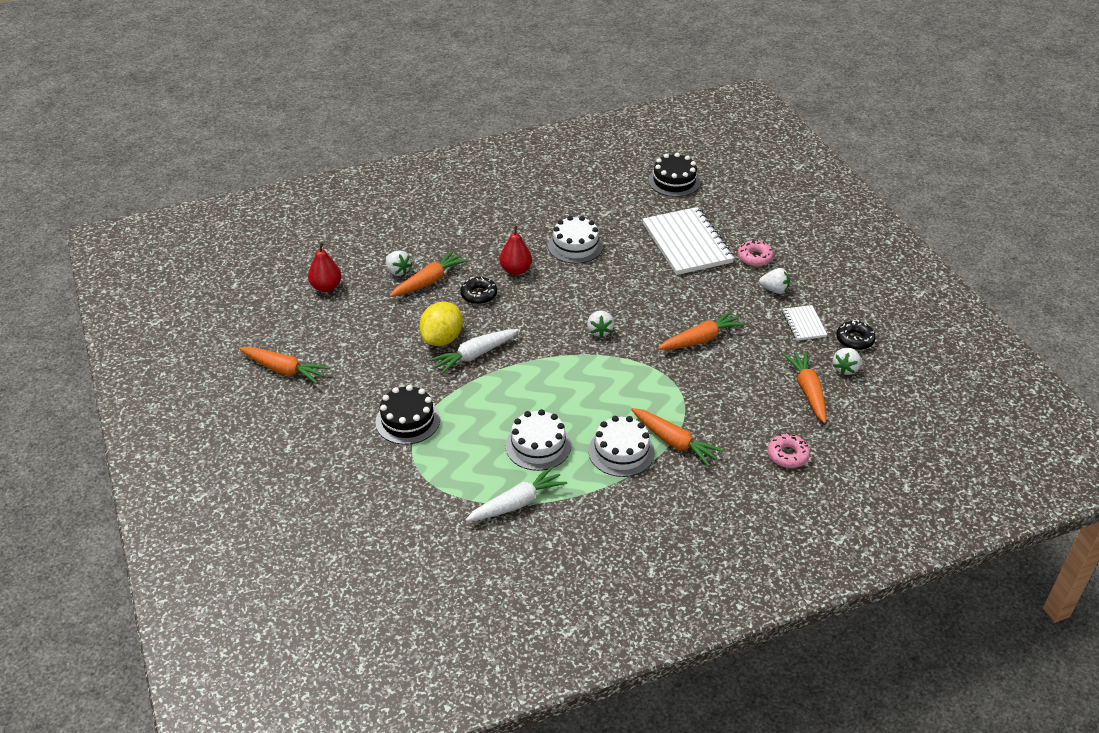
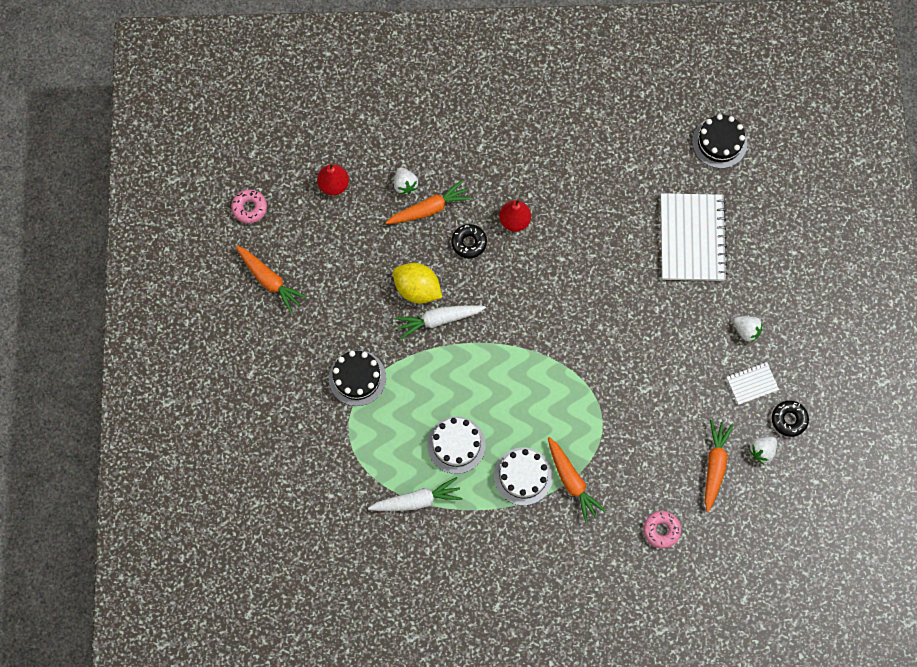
camera: 20 degrees right, 30 degrees up
yellow lemon [419,302,463,346] -> yellow lemon turned 75 degrees clockwise [393,263,442,304]
white cake [548,216,603,264] -> none
white strawberry [587,311,614,338] -> none
orange carrot [658,310,745,350] -> none
pink donut [738,239,773,267] -> pink donut moved to [231,189,267,223]
white notebook [782,305,827,341] -> white notebook turned 60 degrees clockwise [726,362,779,405]

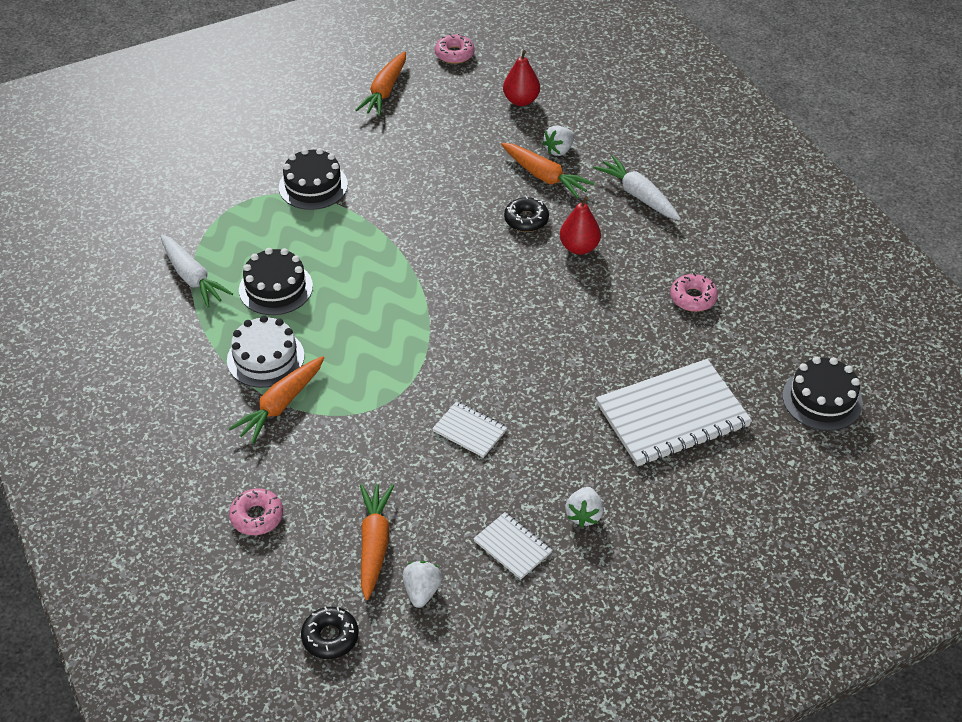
camera: 65 degrees right, 25 degrees down
yellow lemon [393,263,442,304] -> none
white carrot [395,305,486,339] -> white carrot moved to [593,155,681,220]
white cake [427,416,486,474] -> black cake [239,248,313,315]
orange carrot [705,420,734,512] -> orange carrot turned 75 degrees counterclockwise [360,484,394,600]
white strawberry [749,437,777,464] -> white strawberry turned 75 degrees clockwise [403,561,442,608]
black donut [772,400,809,437] -> black donut moved to [301,606,359,659]
none -> white notebook [432,401,507,458]
none -> pink donut [670,273,718,312]

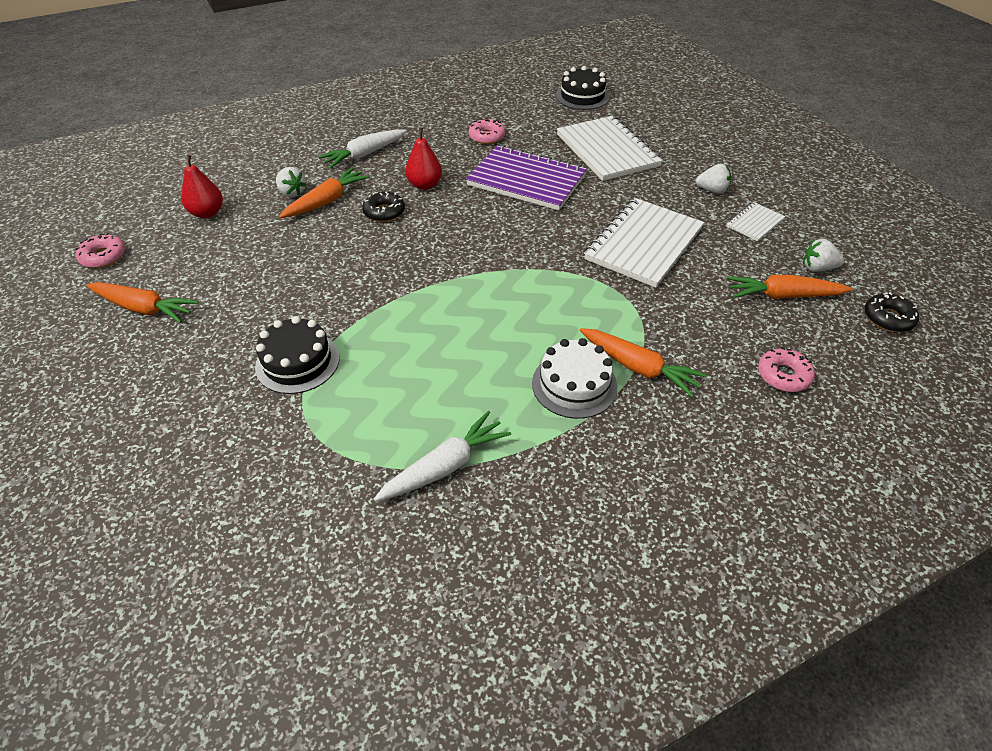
camera: 90 degrees left, 0 degrees up
black cake [239,248,313,315] -> none
white notebook [432,401,507,458] -> white notebook [584,198,704,288], size x2.10
none -> purple notebook [466,145,587,210]

